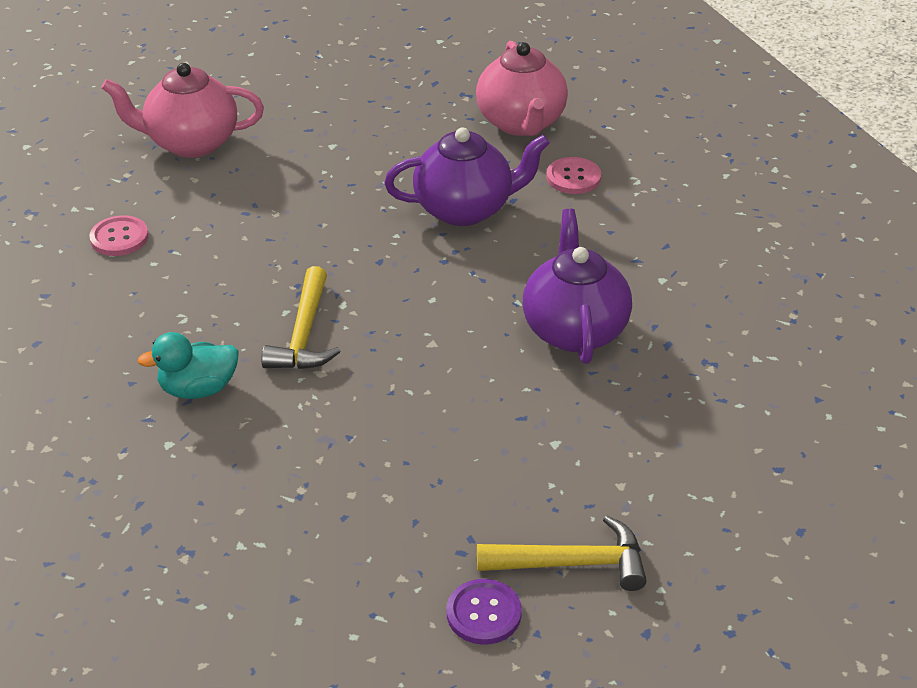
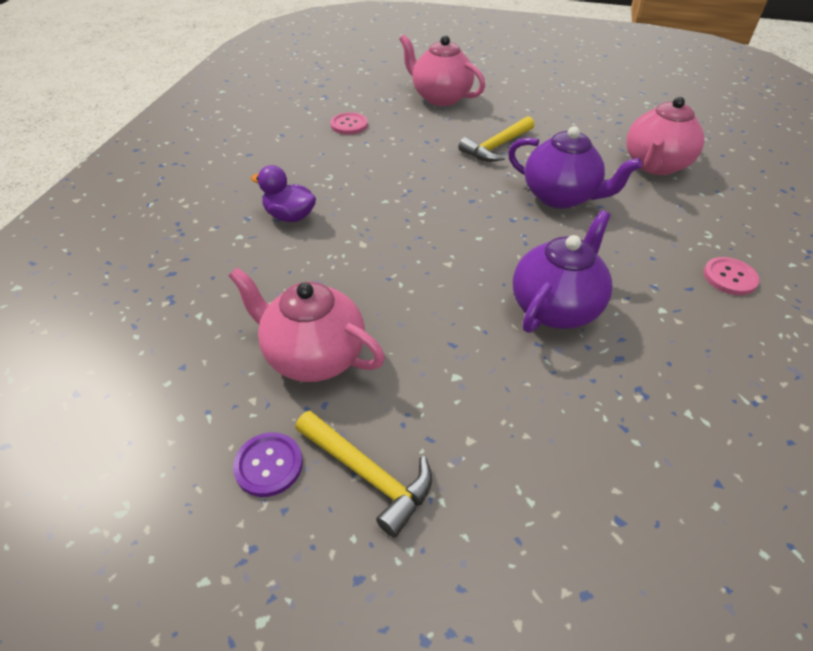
camera: 40 degrees right, 5 degrees up
turquoise duck [137,332,239,399] -> purple duck [251,165,316,222]
yellow hammer [261,266,341,369] -> yellow hammer moved to [458,116,534,162]
pink button [546,157,601,194] -> pink button moved to [703,257,760,295]
none -> pink teapot [229,267,385,382]

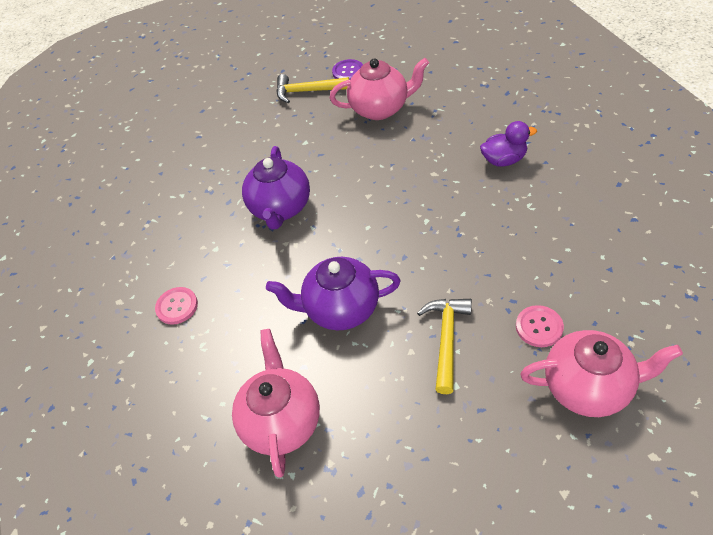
camera: 150 degrees right, 5 degrees up
pink button [330,112,368,135] -> pink button moved to [516,305,564,347]

